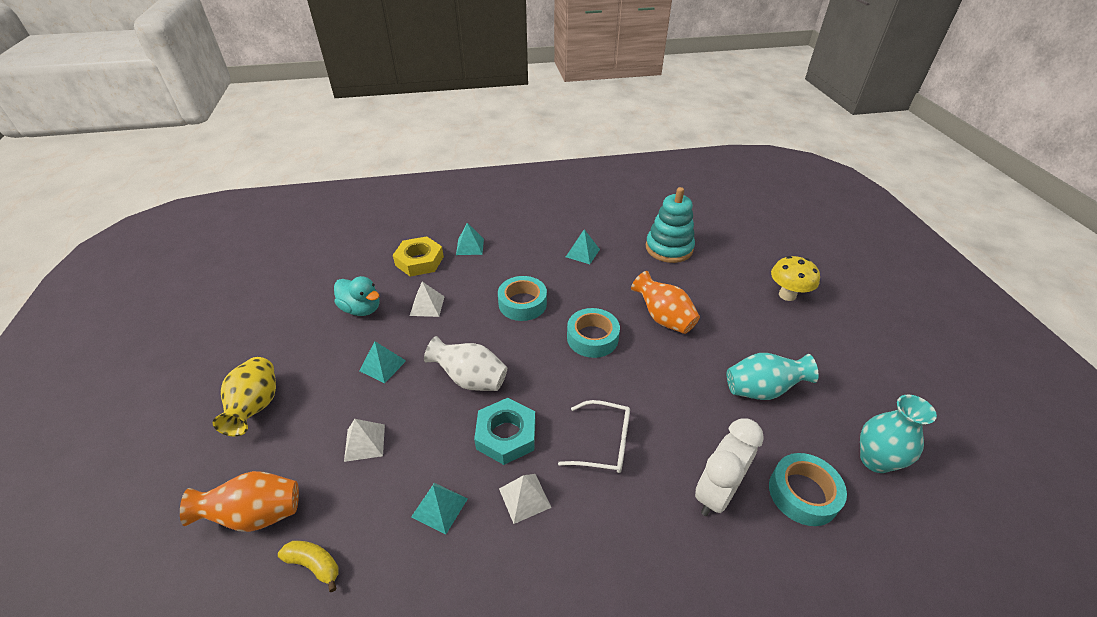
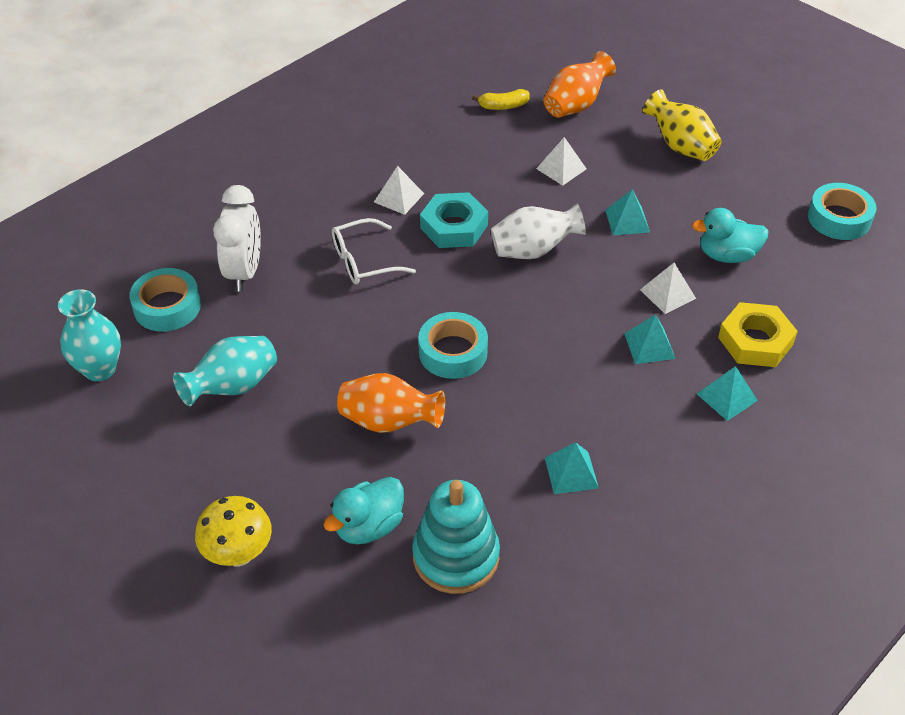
camera: 145 degrees right, 5 degrees up
turquoise pyramid [411,483,468,535] -> turquoise pyramid moved to [624,315,676,364]
turquoise tape [498,276,547,321] -> turquoise tape moved to [808,183,876,240]
none -> turquoise duck [324,477,404,544]

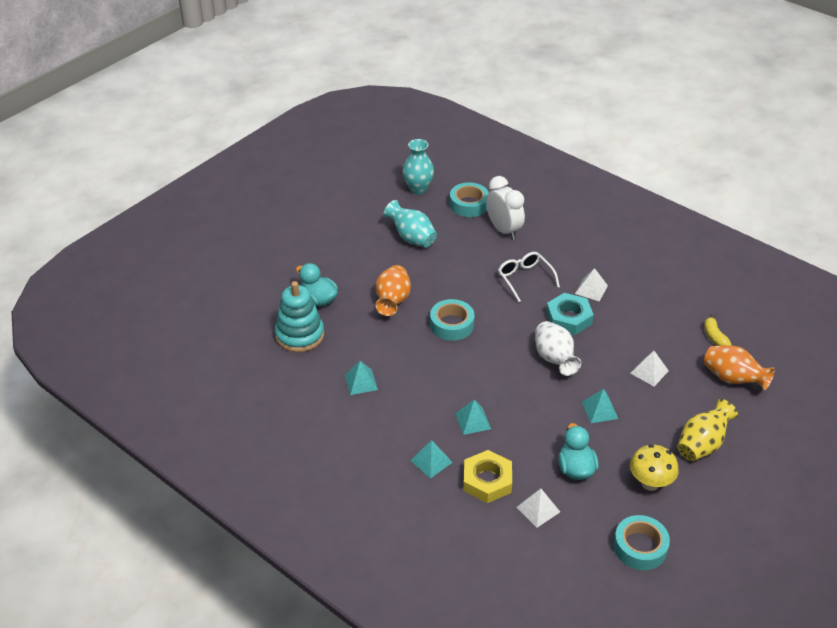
camera: 85 degrees right, 5 degrees down
yellow mushroom [195,496,272,567] -> yellow mushroom moved to [630,444,679,491]
white clock [213,185,261,292] -> white clock turned 120 degrees counterclockwise [486,176,525,240]
white pyramid [640,263,696,314] -> white pyramid moved to [516,489,560,528]

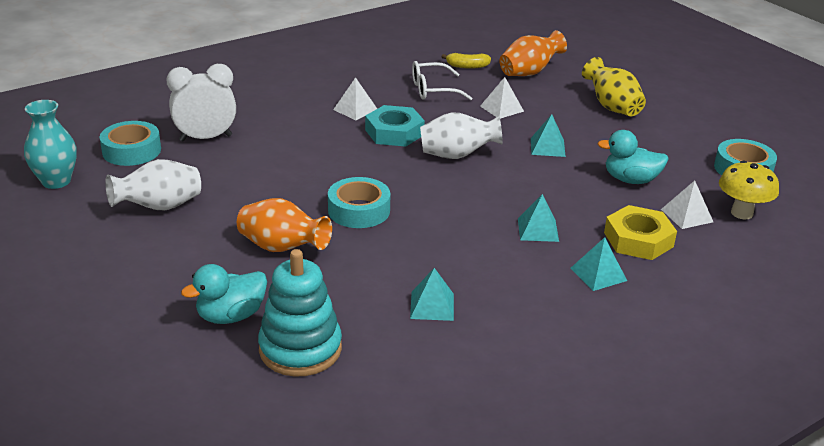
camera: 75 degrees left, 10 degrees down
turquoise vase [384,200,437,248] -> white vase [105,159,201,211]
white glasses [498,252,560,302] -> white glasses moved to [412,61,472,100]
yellow mushroom [630,444,679,491] -> yellow mushroom moved to [719,161,779,219]

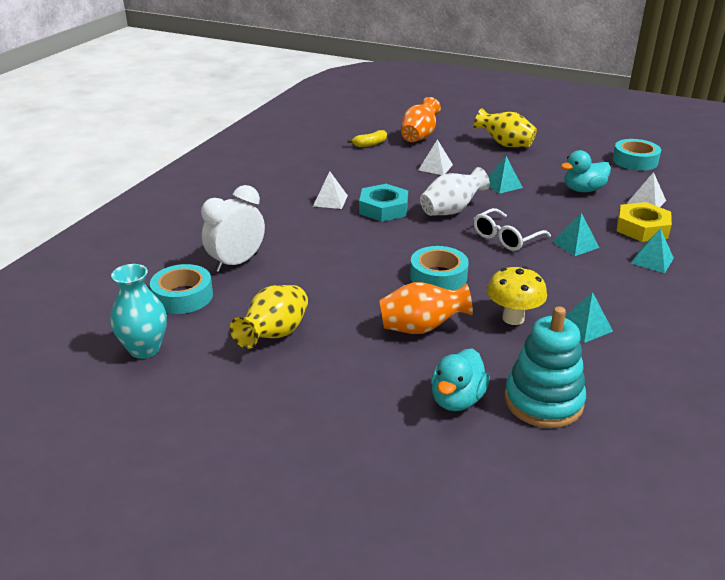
camera: 30 degrees left, 0 degrees up
white vase [105,159,201,211] -> yellow vase [230,285,308,349]
white glasses [412,61,472,100] -> white glasses moved to [473,208,551,251]
yellow mushroom [719,161,779,219] -> yellow mushroom moved to [487,266,547,325]

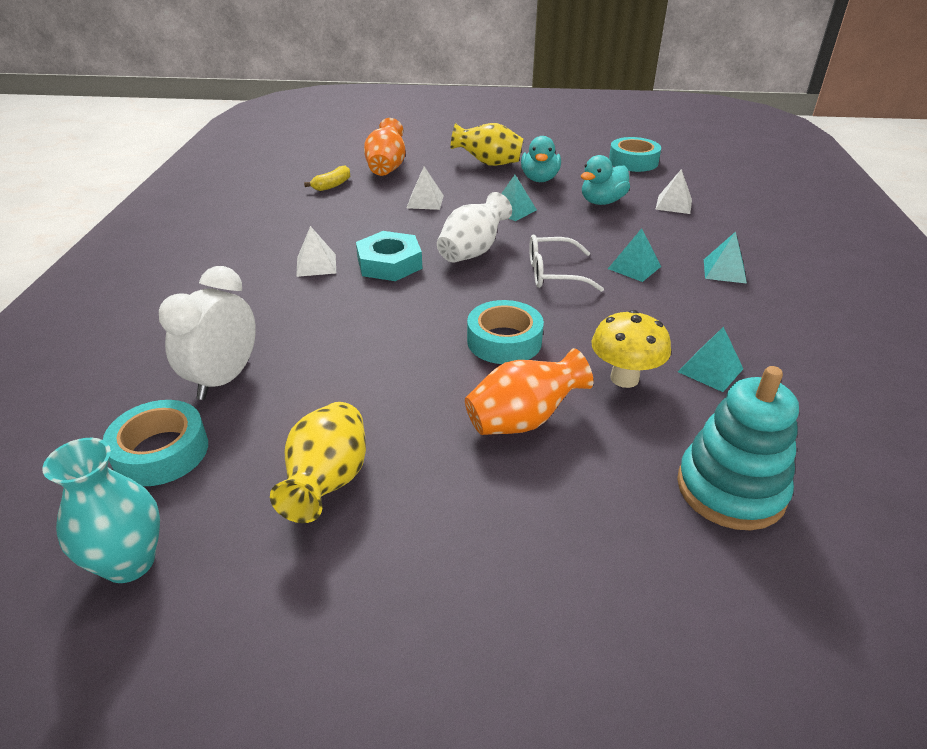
camera: 20 degrees left, 5 degrees up
turquoise duck [431,348,490,411] -> turquoise duck moved to [521,136,561,182]
white glasses [473,208,551,251] -> white glasses turned 60 degrees clockwise [529,235,604,292]
yellow nut [617,202,672,242] -> none

